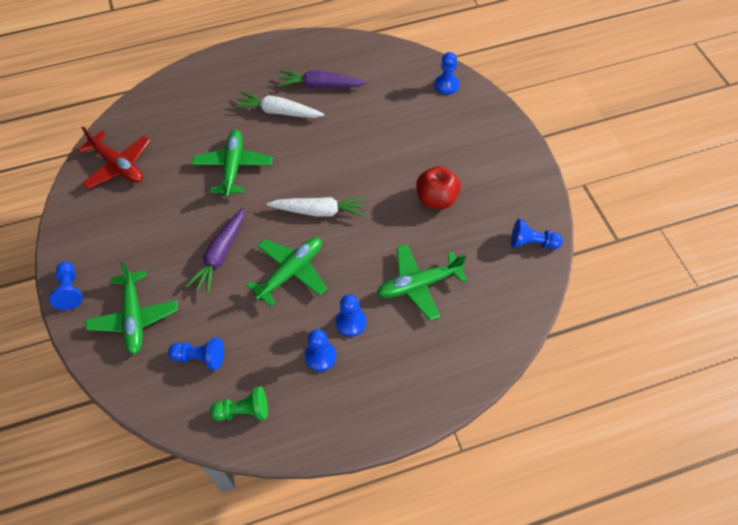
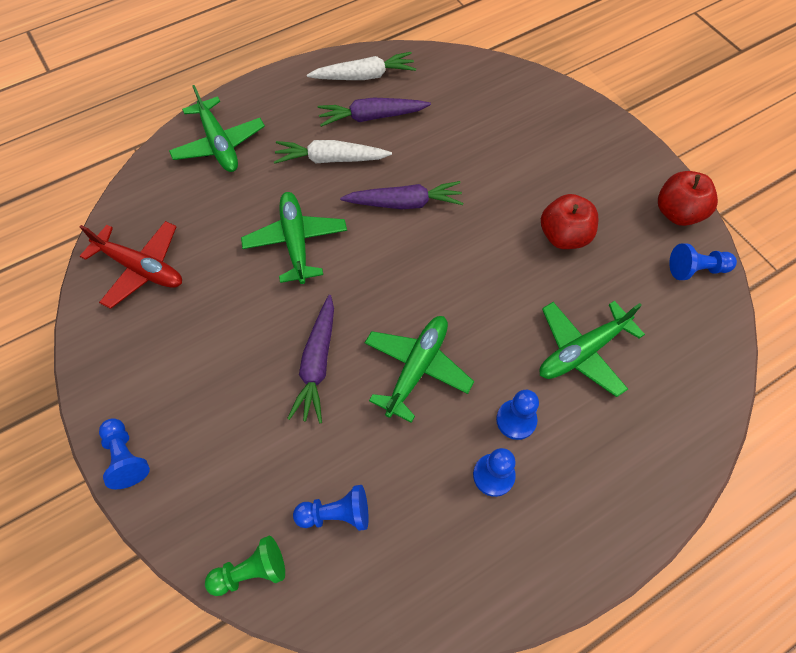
camera: 15 degrees left, 5 degrees up
green plane [85,262,178,355] -> green plane moved to [169,85,265,172]
green pawn [210,386,268,421] -> green pawn moved to [205,536,285,596]
white carrot [266,197,366,217] -> white carrot moved to [307,52,416,80]
blue pawn [434,52,460,95] -> none
none -> purple carrot [340,181,463,209]
none -> red apple [658,171,718,226]

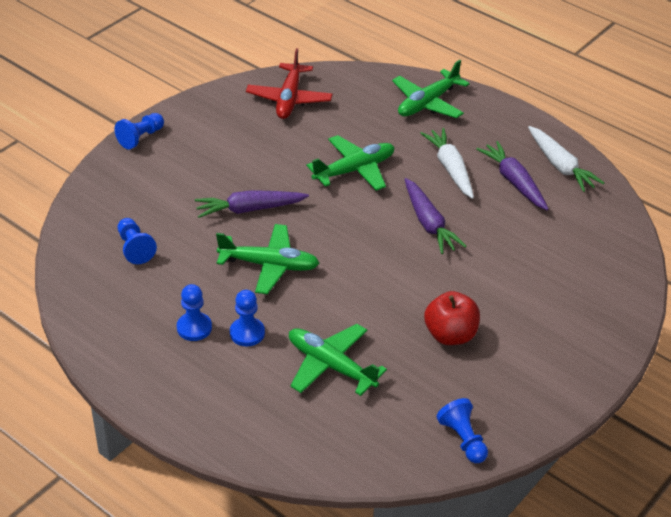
camera: 70 degrees right, 20 degrees down
green pawn [205,536,285,596] -> none
red apple [658,171,718,226] -> none

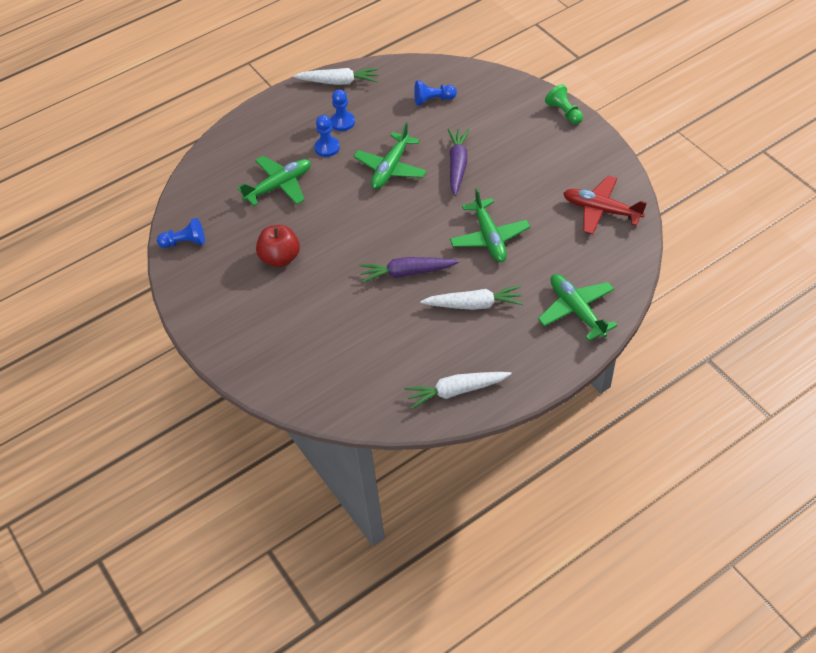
camera: 110 degrees right, 10 degrees up
blue pawn [114,113,164,149] -> green pawn [545,84,583,124]
purple carrot [476,141,548,210] -> none
none -> white carrot [293,68,378,85]

